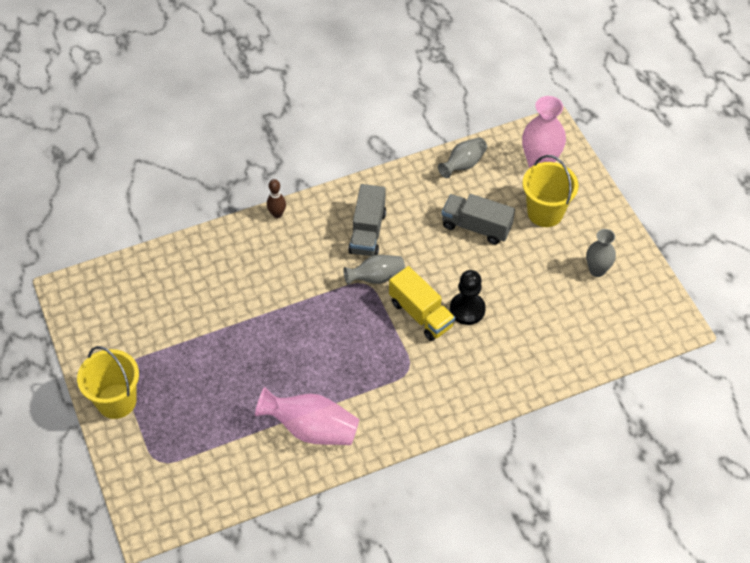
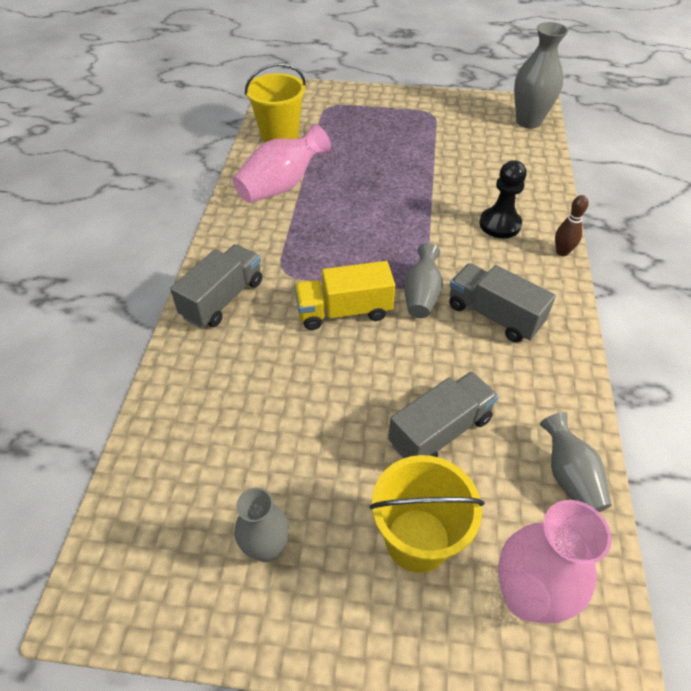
camera: 120 degrees right, 5 degrees down
yellow bucket [77,346,139,419] -> yellow bucket moved to [245,63,306,142]
black pawn [450,270,486,325] -> black pawn moved to [480,160,527,238]
none -> grey truck [170,244,262,328]
none -> grey vase [514,22,569,129]

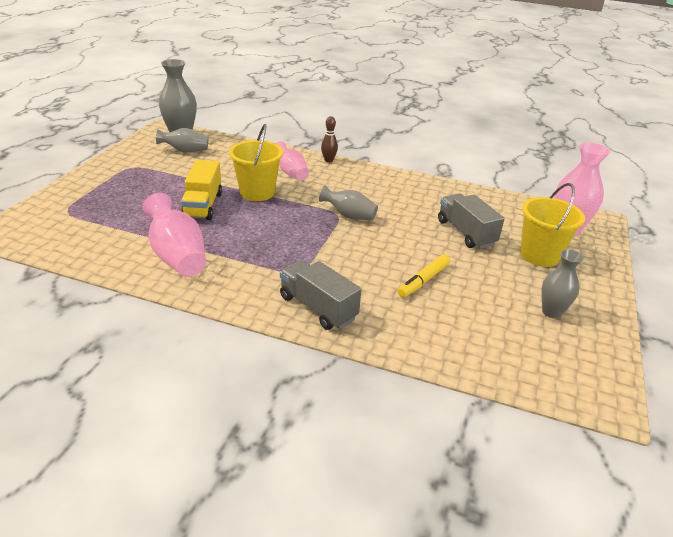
camera: 80 degrees left, 15 degrees down
yellow bucket [245,63,306,142] -> yellow bucket moved to [229,124,283,201]
yellow truck [294,261,395,330] -> yellow truck moved to [181,160,222,220]
grey truck [449,263,556,342] -> none
black pawn [480,160,527,238] -> pink vase [276,141,309,180]
grey vase [540,412,612,512] -> grey vase moved to [156,128,208,153]
none -> yellow marker [398,254,450,297]

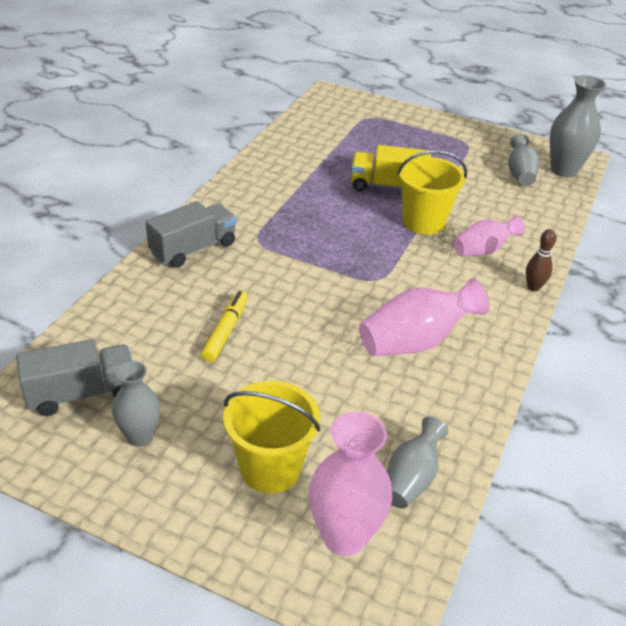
camera: 95 degrees right, 5 degrees up
pink vase [142,193,206,277] -> pink vase moved to [359,278,489,356]
grey vase [319,185,378,220] -> grey vase moved to [387,417,449,509]
yellow marker [398,254,450,297] -> yellow marker turned 60 degrees clockwise [201,291,248,362]
grey truck [438,194,505,249] -> grey truck moved to [16,339,132,416]

